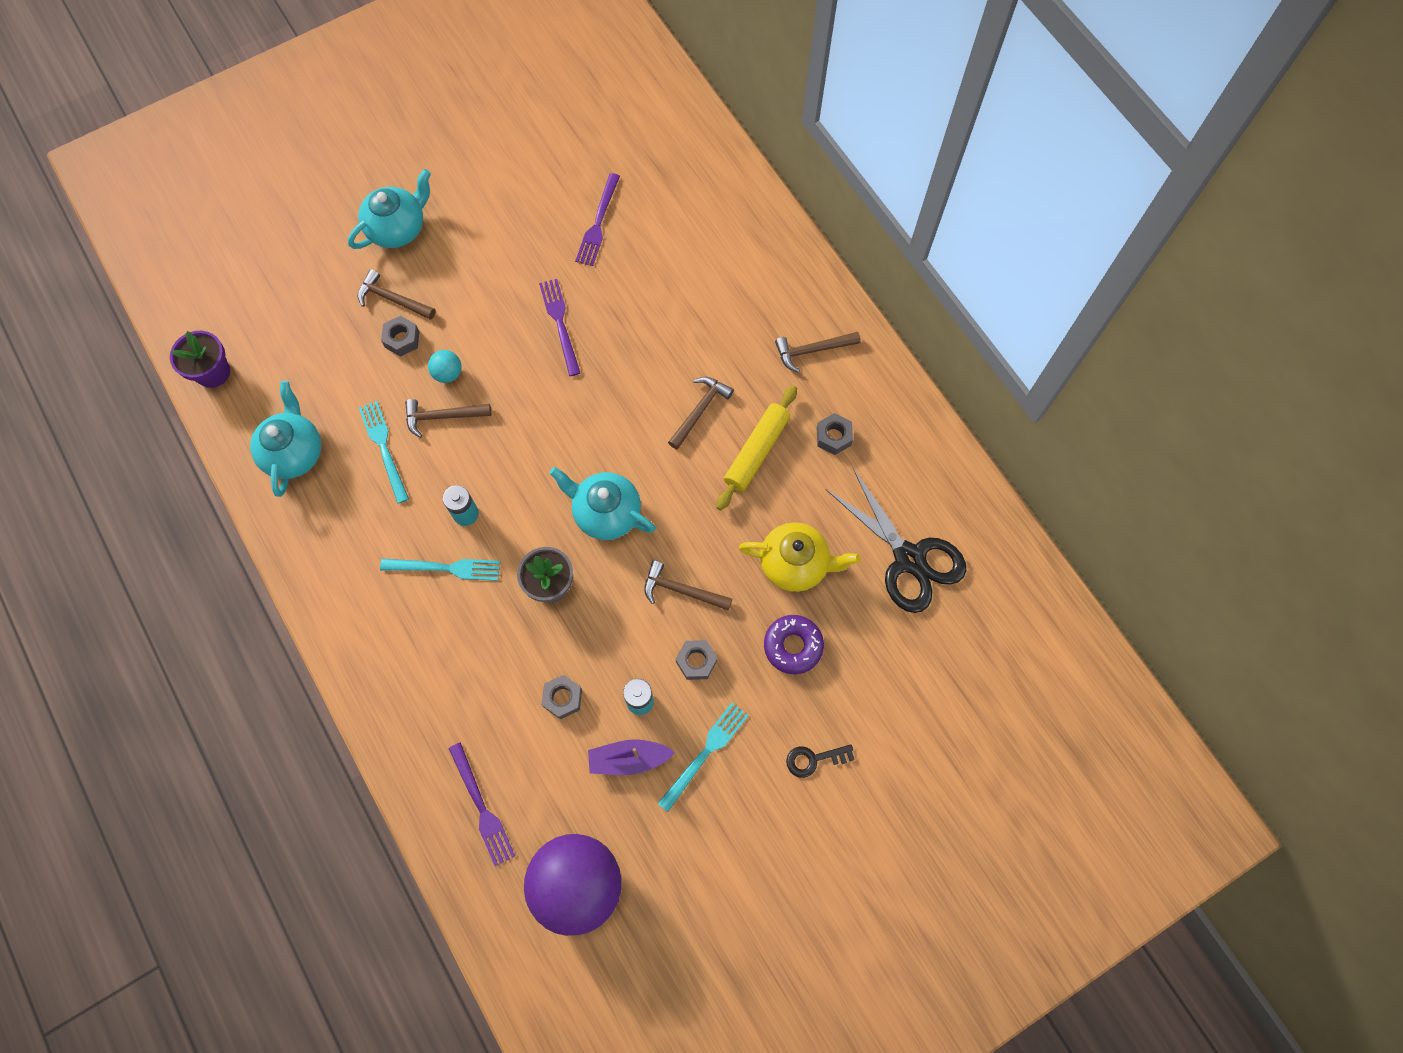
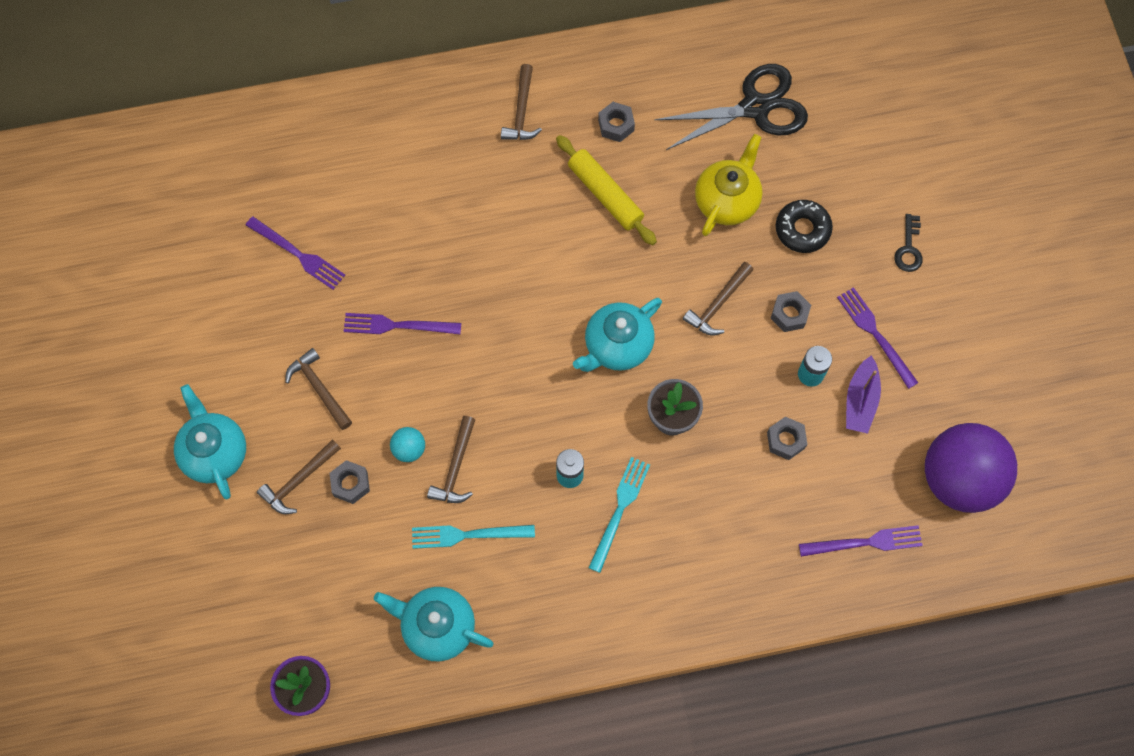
camera: 70 degrees left, 0 degrees up
turquoise fork [657,702,749,812] -> purple fork [837,287,918,389]
brown hammer [668,377,734,450] -> brown hammer moved to [285,348,352,430]
purple donut [764,615,824,674] -> black donut [776,200,833,253]

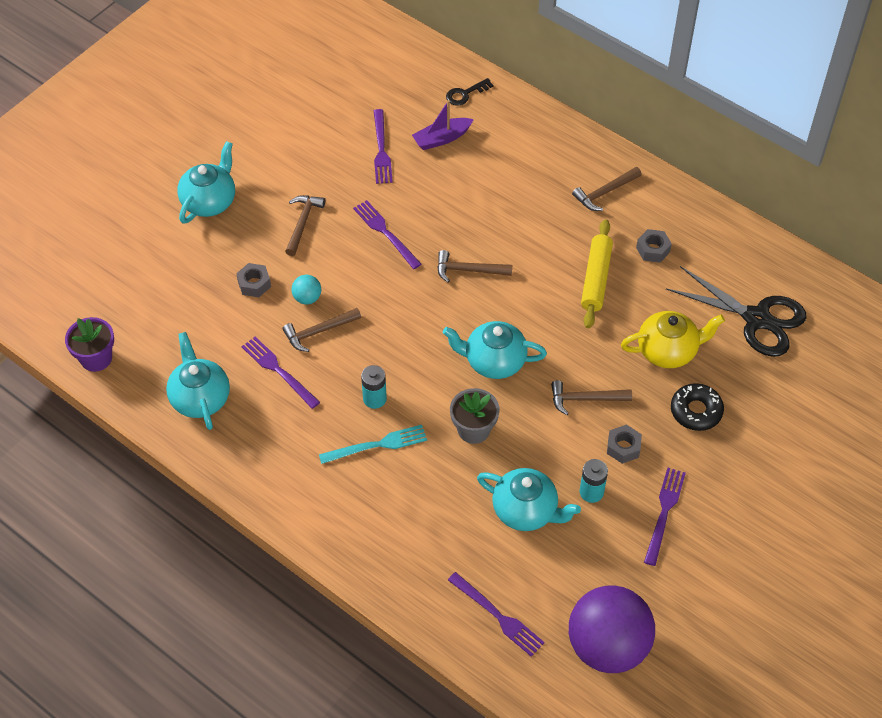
camera: 50 degrees right, 15 degrees down
brown hammer [257,439,341,514] -> brown hammer moved to [437,250,512,282]
turquoise fork [412,525,535,549] -> purple fork [241,337,320,409]
grey nut [767,417,807,460] -> turquoise teapot [477,468,581,531]
purple boat [846,355,881,434] -> purple boat moved to [412,100,474,150]
black key [894,214,923,272] -> black key moved to [446,78,493,106]

